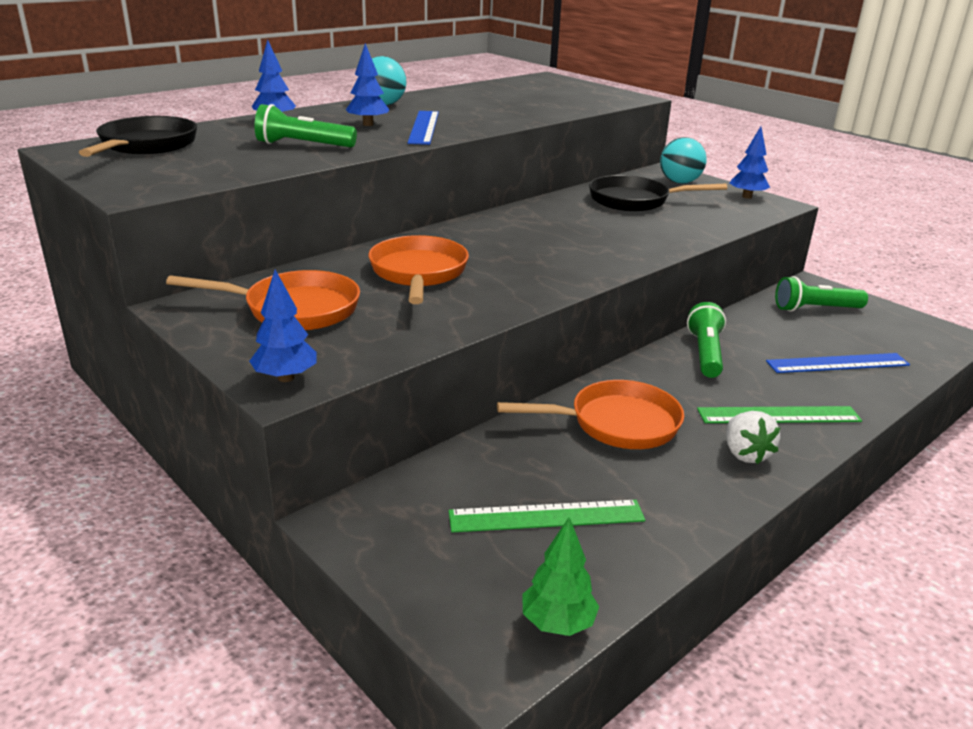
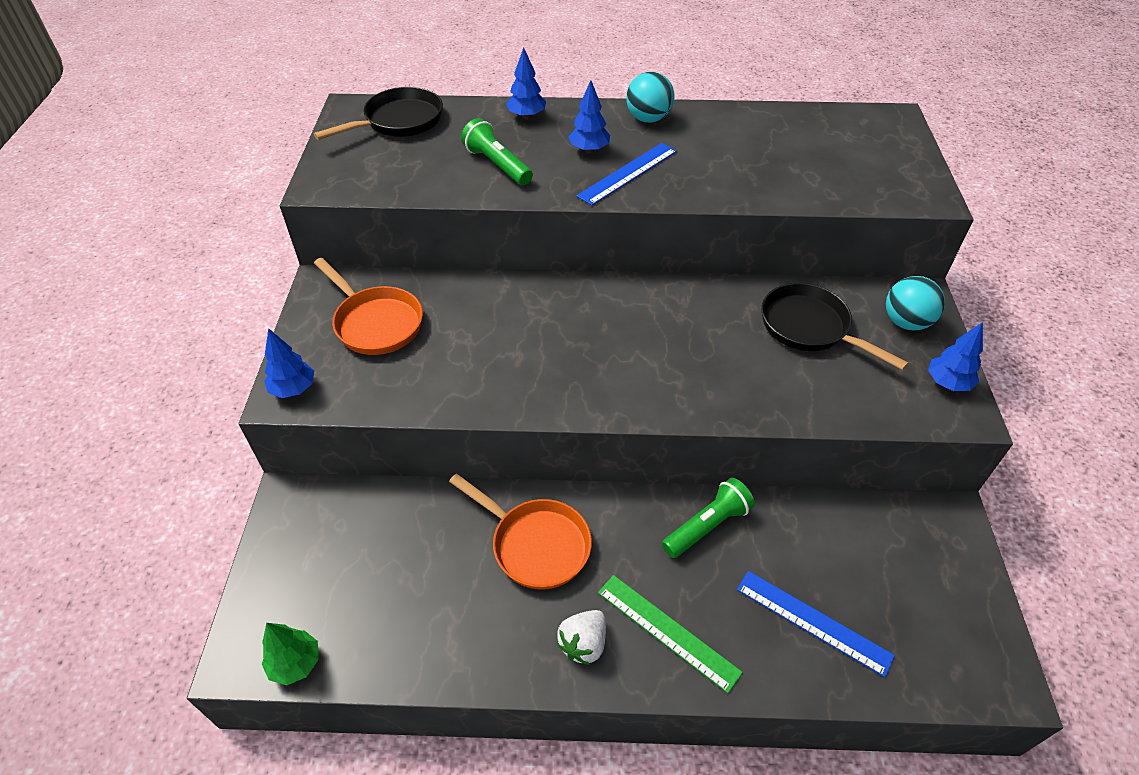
camera: 45 degrees right, 20 degrees up
orange pan [369,235,469,304] -> none
green ruler [449,500,645,532] -> none
green flashlight [775,276,868,312] -> none

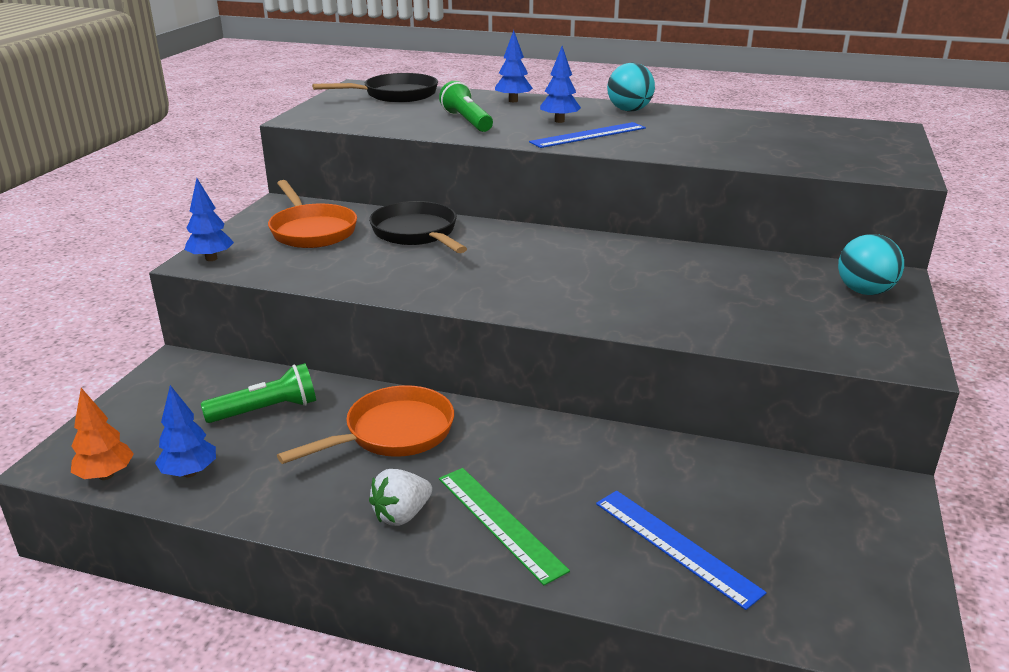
camera: 15 degrees right, 20 degrees down
green tree [262,623,319,685] -> orange tree [71,388,134,480]
orange pan [449,474,592,590] -> orange pan turned 90 degrees counterclockwise [277,385,454,464]
green flashlight [662,478,755,558] -> green flashlight moved to [201,363,316,423]
black pan [761,283,909,370] -> black pan moved to [369,201,467,253]
blue tree [928,322,983,391] -> blue tree moved to [155,385,216,477]

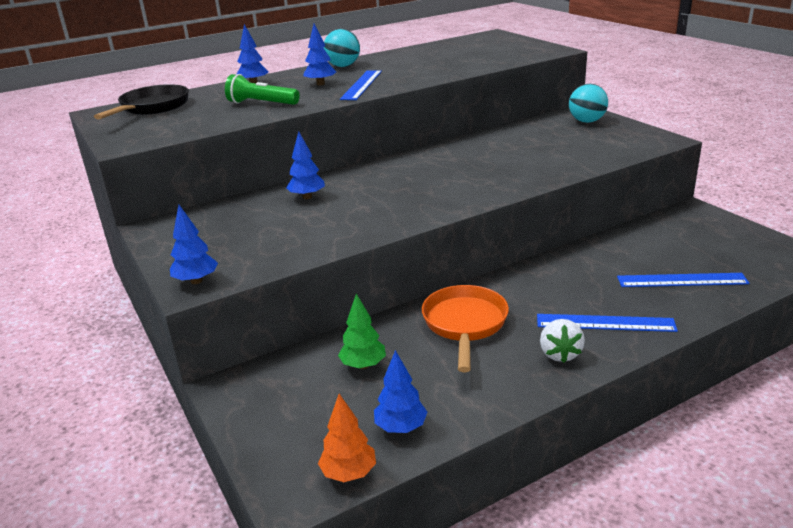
camera: 45 degrees left, 0 degrees up
green flashlight [201,363,316,423] -> green tree [338,294,386,369]
orange pan [268,180,357,248] -> none
black pan [369,201,467,253] -> blue tree [286,131,325,199]
green ruler [439,468,570,585] -> blue ruler [537,314,678,332]

